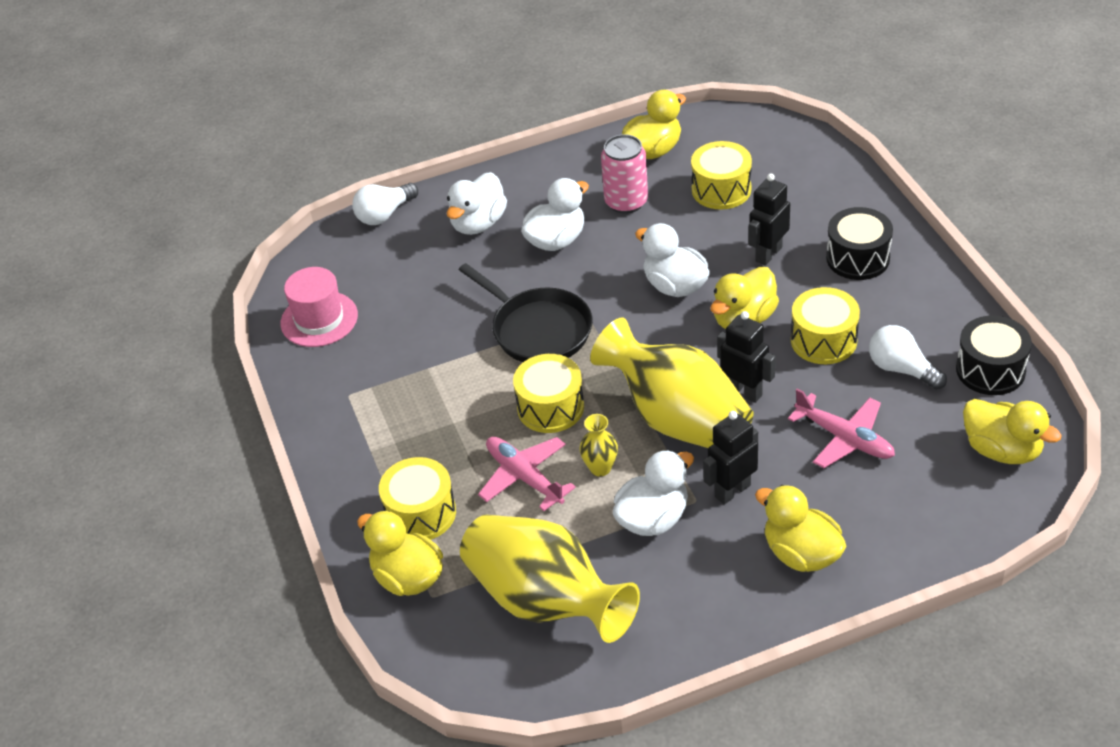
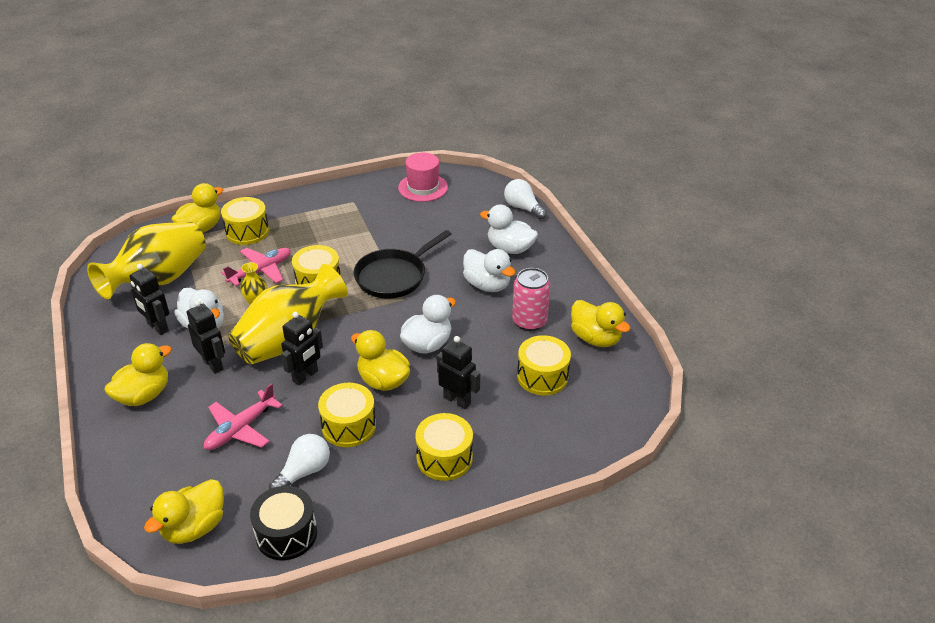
camera: 85 degrees right, 5 degrees down
black drum [826,207,893,280] -> yellow drum [415,413,473,481]
none -> black robot [129,264,169,335]

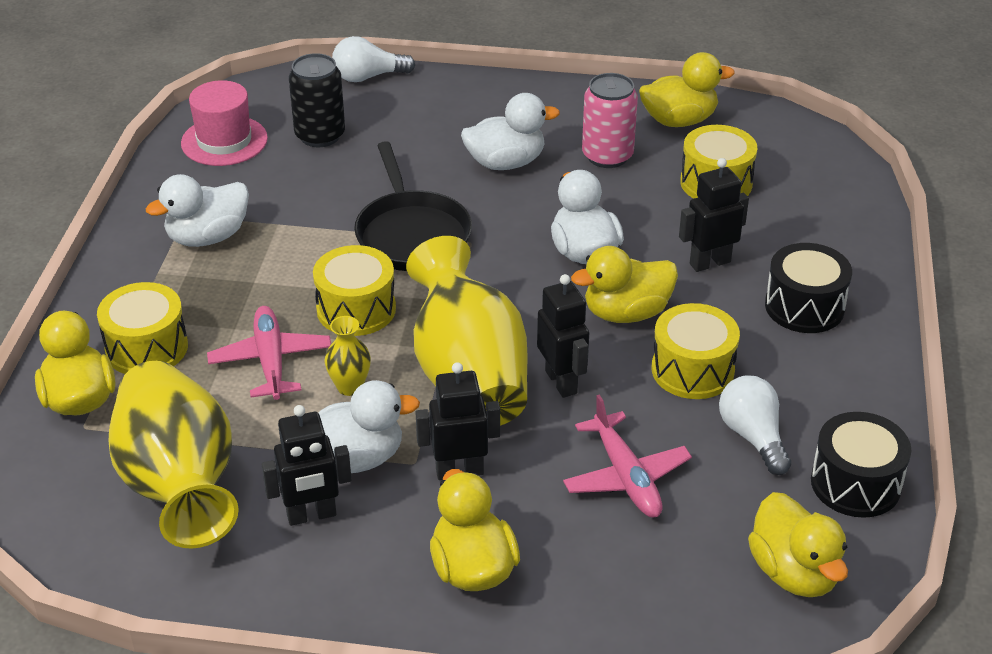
camera: 60 degrees left, 0 degrees up
yellow drum [415,413,473,481] -> black drum [765,243,852,333]
white duck [480,204,538,254] -> white duck moved to [146,174,249,247]
none -> black can [289,53,345,147]

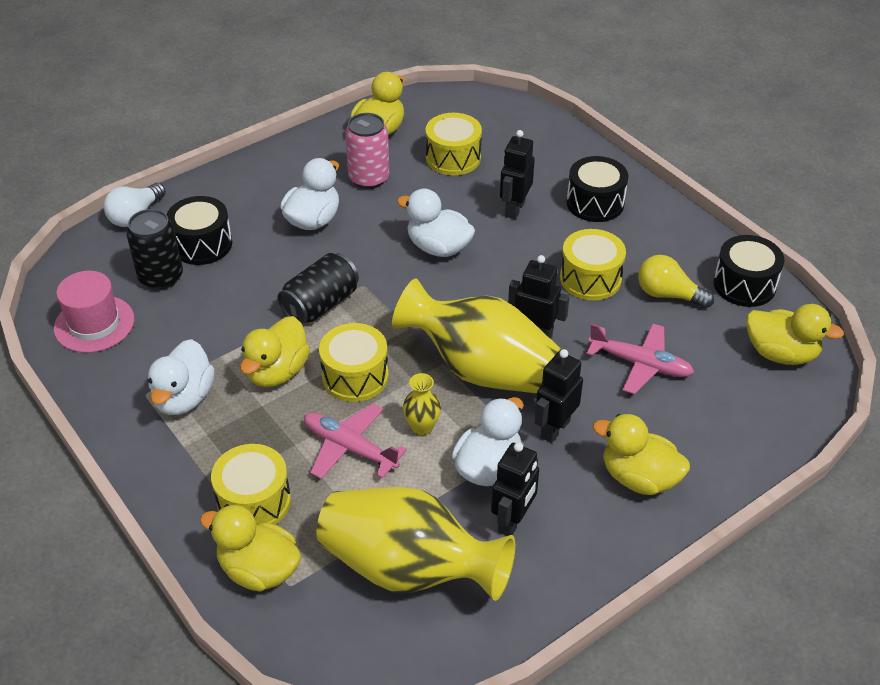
camera: 45 degrees left, 5 degrees up
black pan [354,141,472,271] -> black can [278,253,359,325]
yellow duck [571,246,678,323] -> yellow duck moved to [240,316,310,387]
white light bulb [719,375,791,475] -> yellow light bulb [638,255,714,309]
none -> black drum [166,196,232,265]

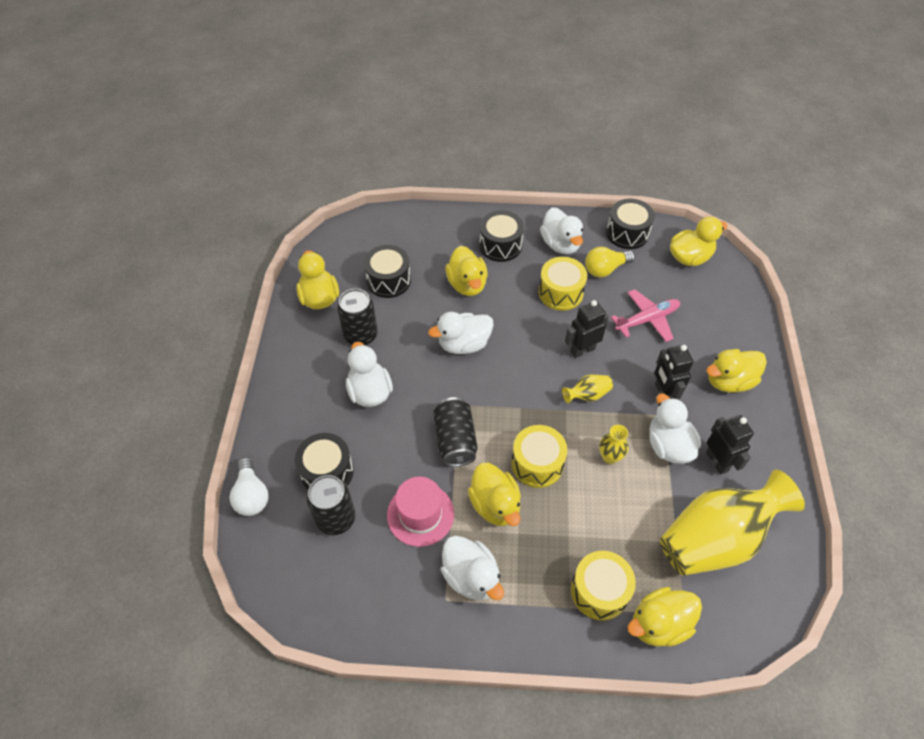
camera: 50 degrees left, 10 degrees up
pink hat [54,271,134,353] -> pink hat moved to [387,477,454,547]
pink plane [304,404,407,479] -> none
pink can [345,113,390,189] -> black can [337,289,378,346]
yellow vase [392,278,561,394] -> yellow vase [562,375,613,403], size x0.41
yellow drum [426,113,482,175] -> black drum [364,245,411,298]
black robot [500,130,535,219] -> yellow duck [445,246,488,296]
none -> white duck [540,207,583,254]

